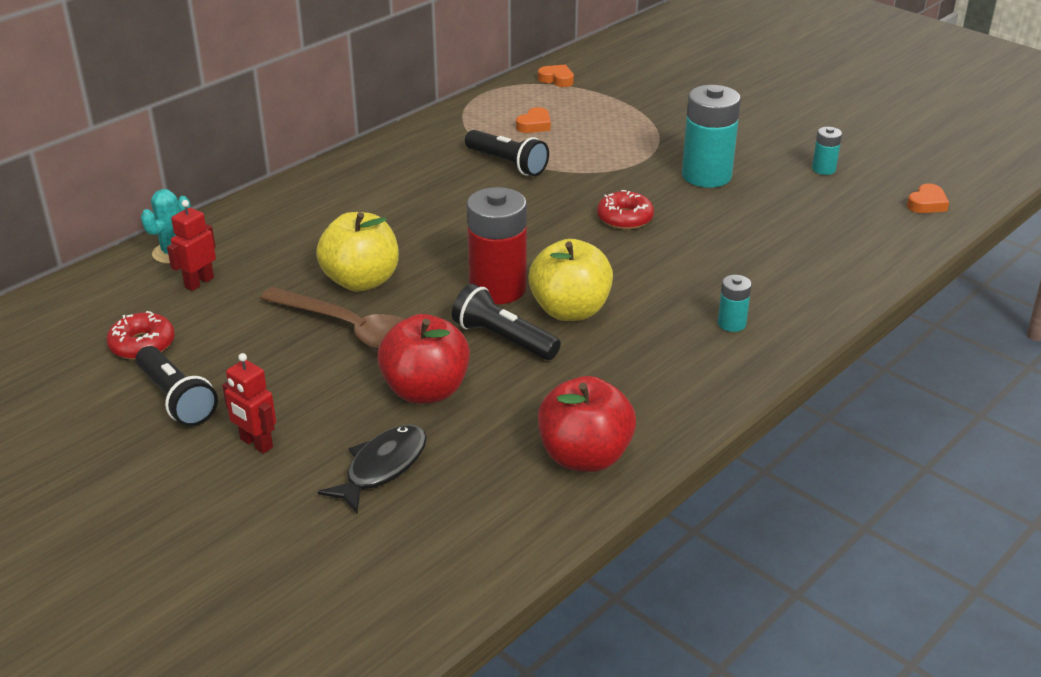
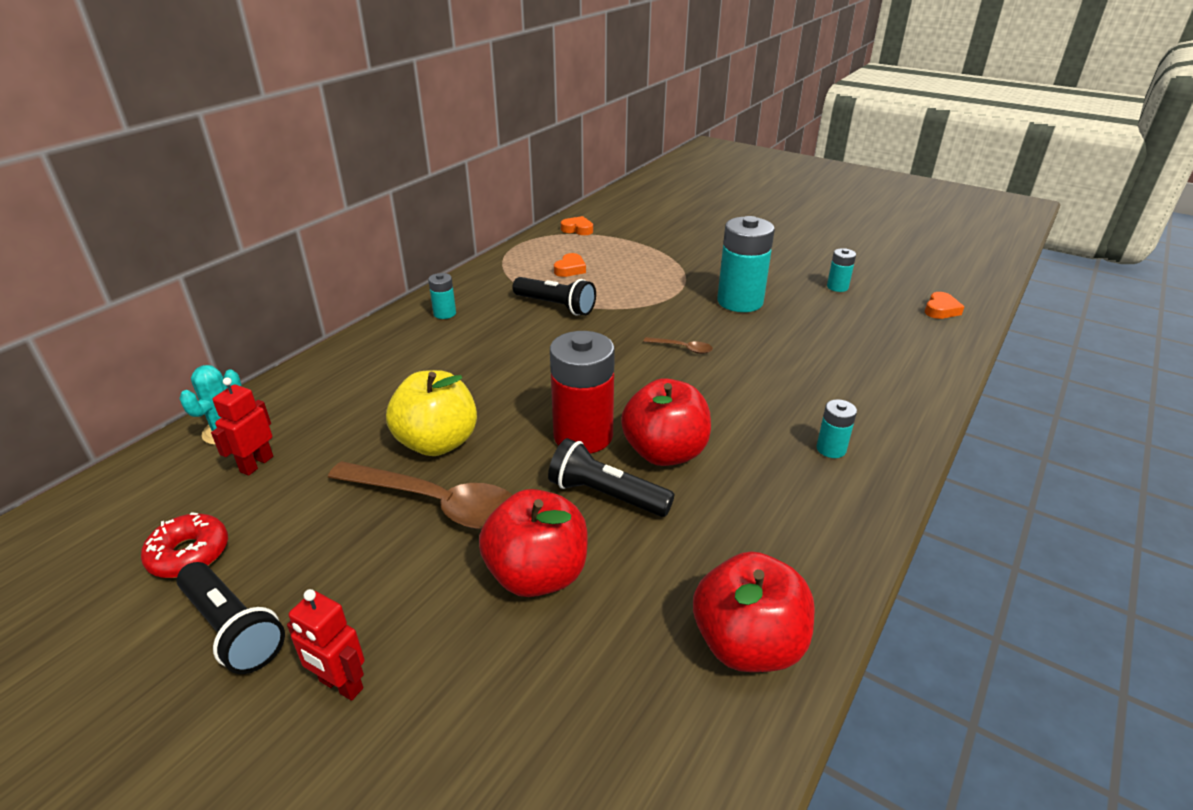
camera: 10 degrees left, 0 degrees up
black fish [318,424,427,514] -> none
yellow apple [528,239,613,321] -> red apple [621,378,711,466]
red donut [597,190,654,230] -> brown spoon [643,337,713,354]
none -> turquoise battery [428,273,456,319]

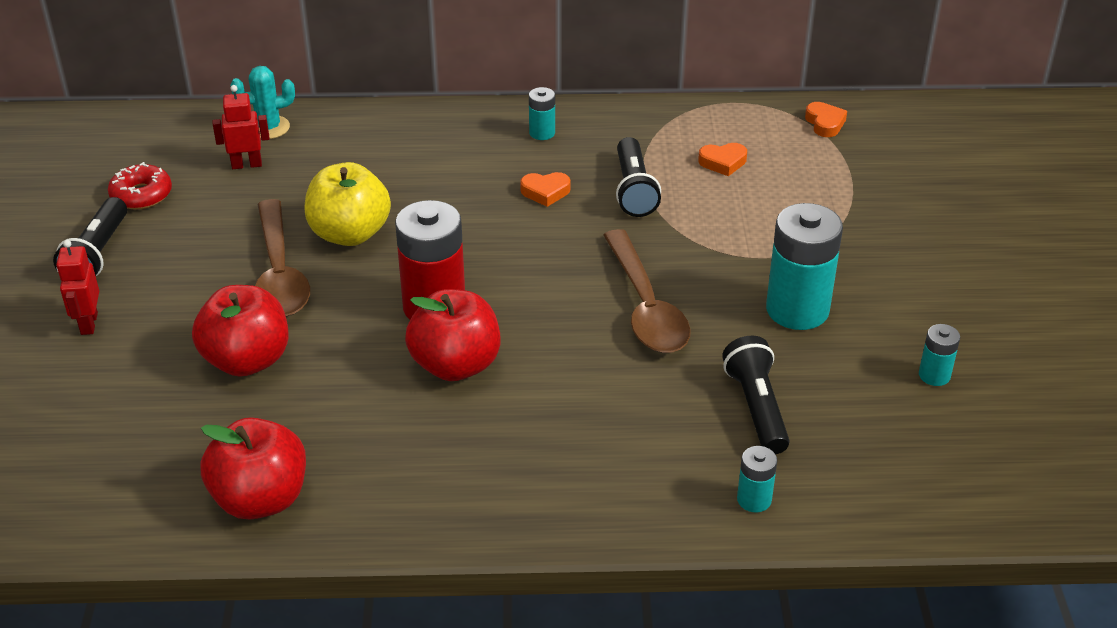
camera: 55 degrees right, 5 degrees up
black flashlight [548,438,675,517] -> black flashlight moved to [722,336,789,454]
brown spoon [643,337,713,354] -> brown spoon [603,229,691,353], size x2.31
turquoise battery [816,399,857,458] -> turquoise battery moved to [737,446,777,512]
orange heart [925,292,964,319] -> orange heart moved to [520,172,570,207]

